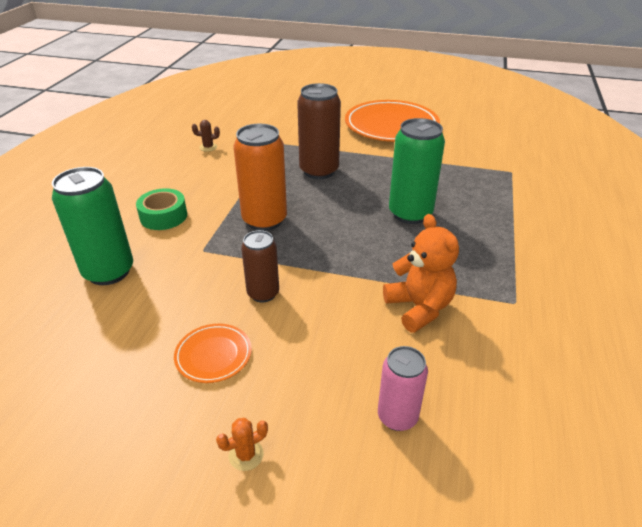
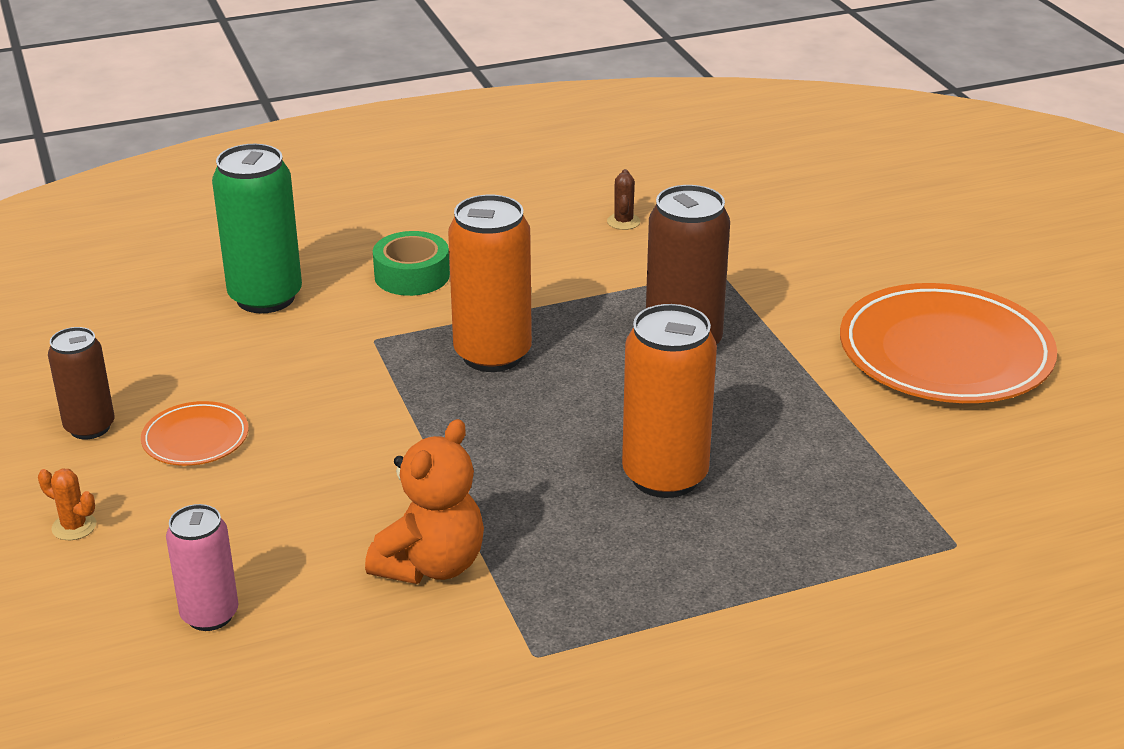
camera: 55 degrees right, 5 degrees down
brown cactus [192,120,220,152] -> brown cactus turned 45 degrees clockwise [607,169,641,230]
brown can [241,230,279,303] -> brown can moved to [48,327,114,439]
green can [389,118,445,224] -> orange can [622,304,717,498]

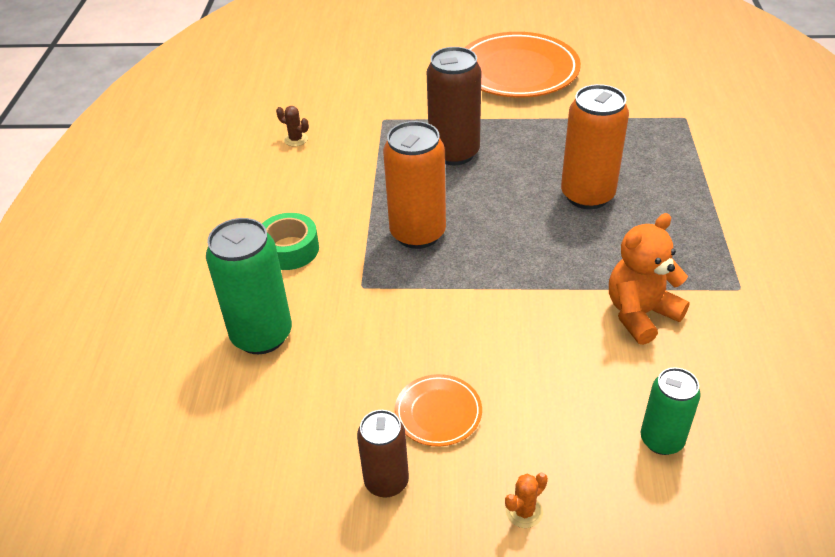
camera: 65 degrees left, 10 degrees up
pink can [166,504,238,631] -> green can [641,367,701,455]
orange teddy bear [365,419,484,584] -> orange teddy bear turned 90 degrees counterclockwise [609,213,690,345]

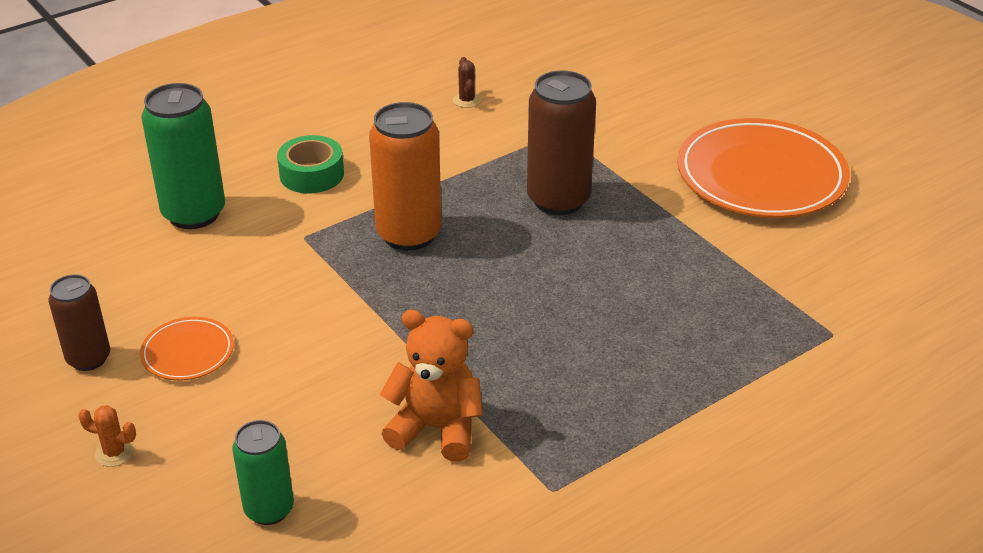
camera: 50 degrees right, 5 degrees down
orange can [561,84,629,209] -> none

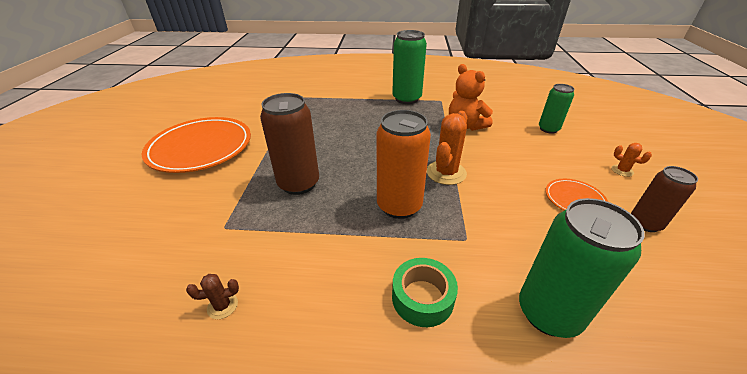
camera: 140 degrees left, 0 degrees up
brown cactus [453,57,481,108] -> brown cactus turned 45 degrees clockwise [186,274,239,319]
none -> green can [392,30,427,104]
none -> orange cactus [427,111,467,185]

